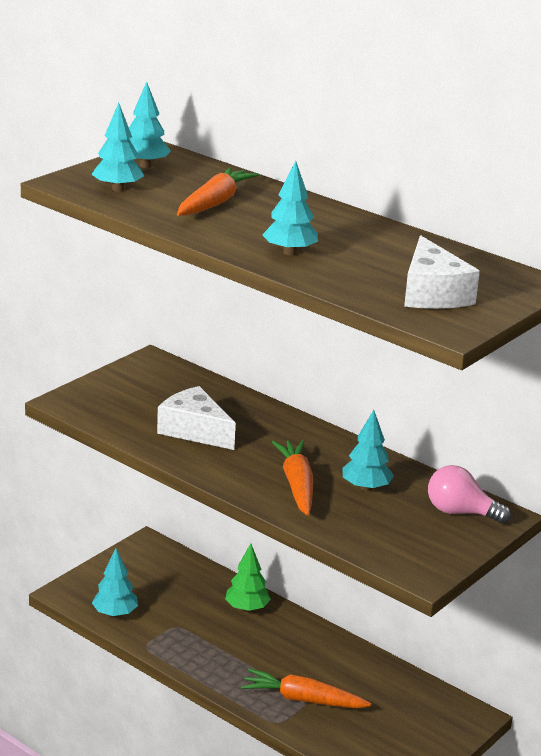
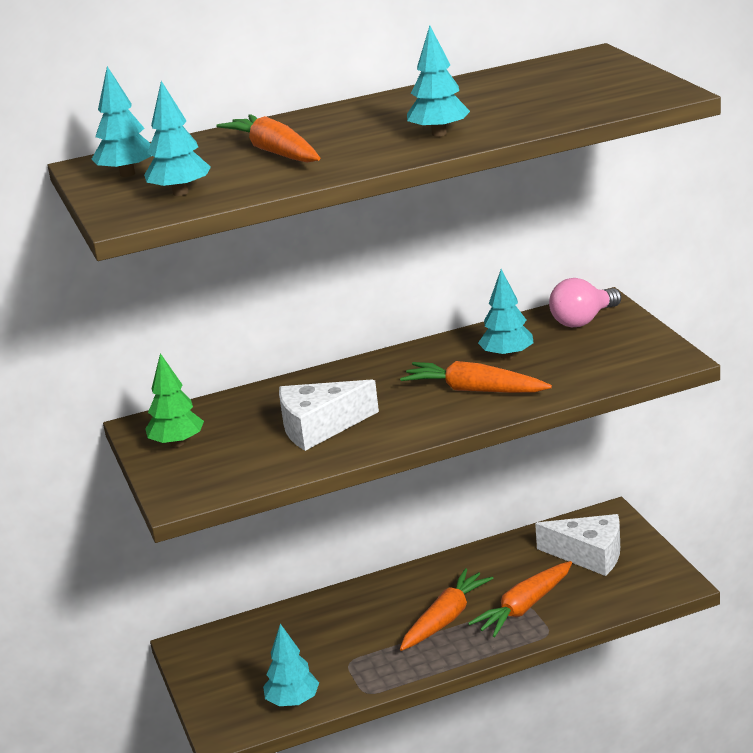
camera: 55 degrees left, 0 degrees up
green tree [225,544,271,612] -> green tree moved to [145,353,204,447]
white cheese [404,236,480,309] -> white cheese moved to [535,514,620,576]
none -> orange carrot [400,568,494,651]

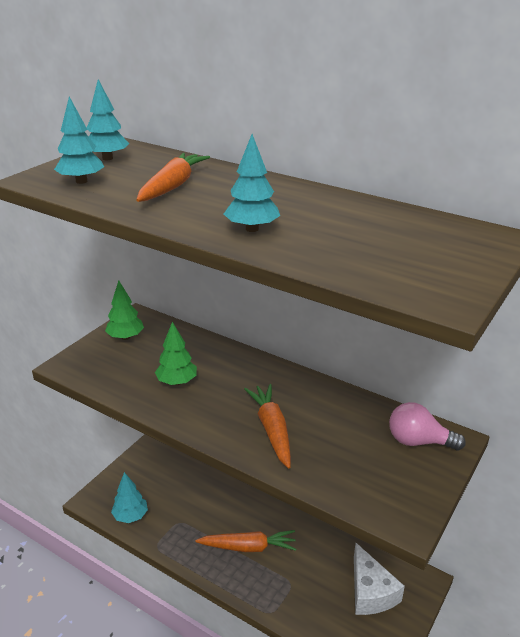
camera: 50 degrees right, 5 degrees up
white cheese [279,380,379,451] -> green tree [155,322,197,385]
orange carrot [468,561,572,637] -> none
turquoise tree [478,269,534,360] -> none

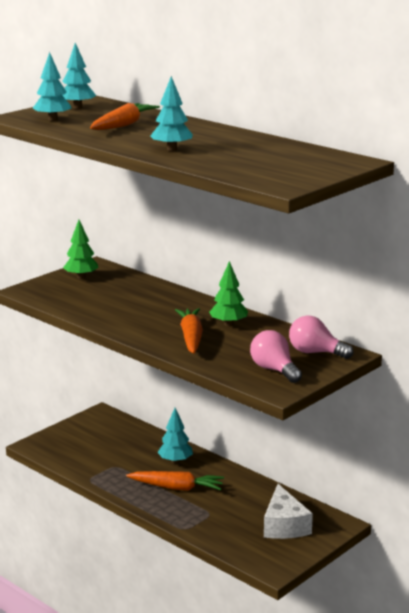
camera: 10 degrees right, 10 degrees down
turquoise tree [111,472,148,523] -> turquoise tree moved to [157,408,193,464]
green tree [155,322,197,385] -> green tree moved to [209,261,248,326]
none -> pink light bulb [250,330,302,383]

